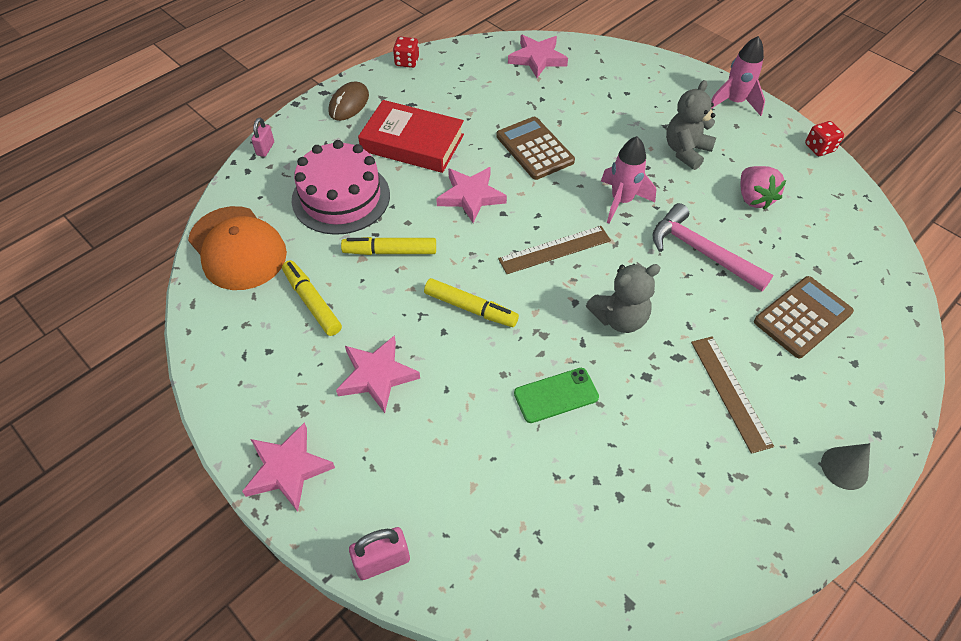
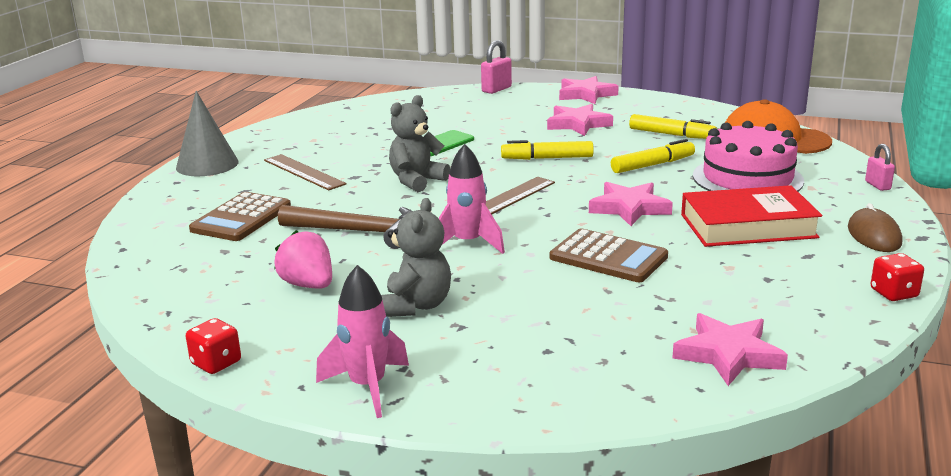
camera: 155 degrees right, 30 degrees down
pink hammer [652,203,773,291] -> brown hammer [278,205,412,249]
grey cone [821,443,870,490] -> grey cone [176,91,239,176], size x1.66

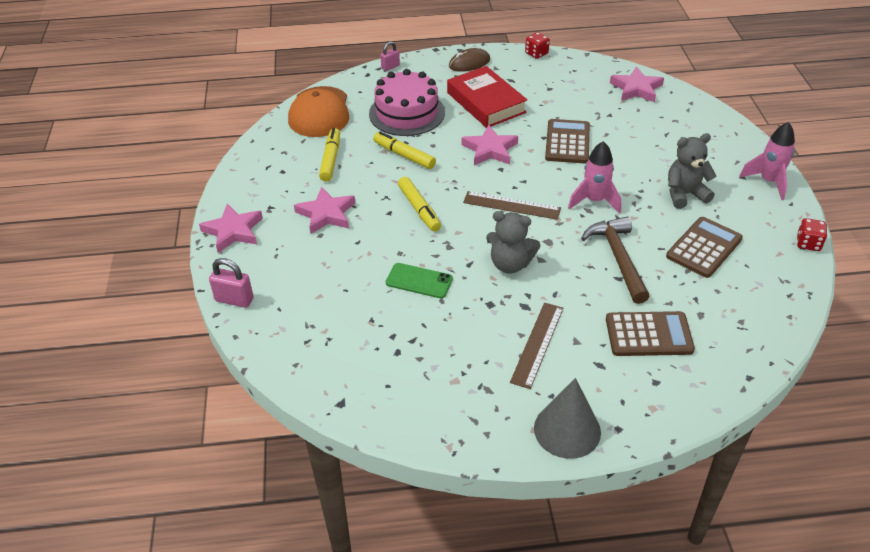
camera: 115 degrees left, 20 degrees up
pink strawberry [274,230,332,289] -> brown calculator [666,217,743,278]

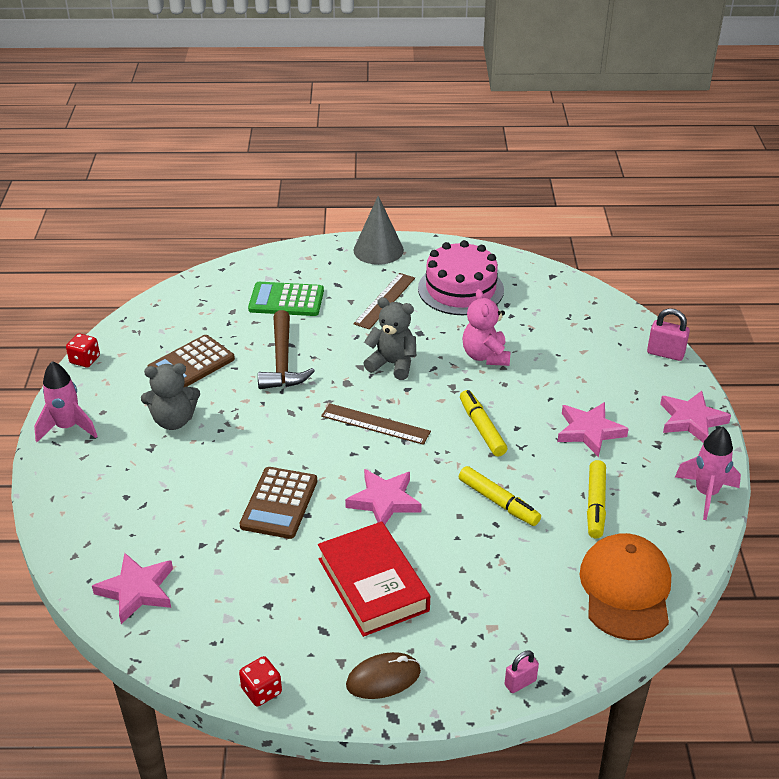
camera: 175 degrees left, 5 degrees down
pink cake [369,69,445,136] -> pink cake moved to [418,240,504,315]
green phone [386,263,453,298] -> pink teddy bear [462,289,511,366]
pink rocket [568,141,621,213] -> pink rocket moved to [675,427,741,520]
brown calculator [606,311,695,356] -> green calculator [248,282,324,316]

